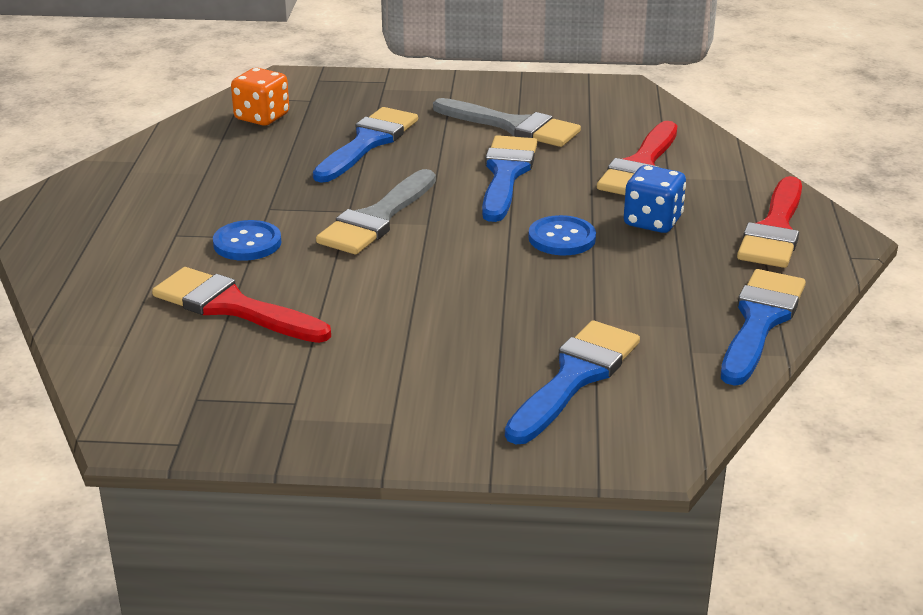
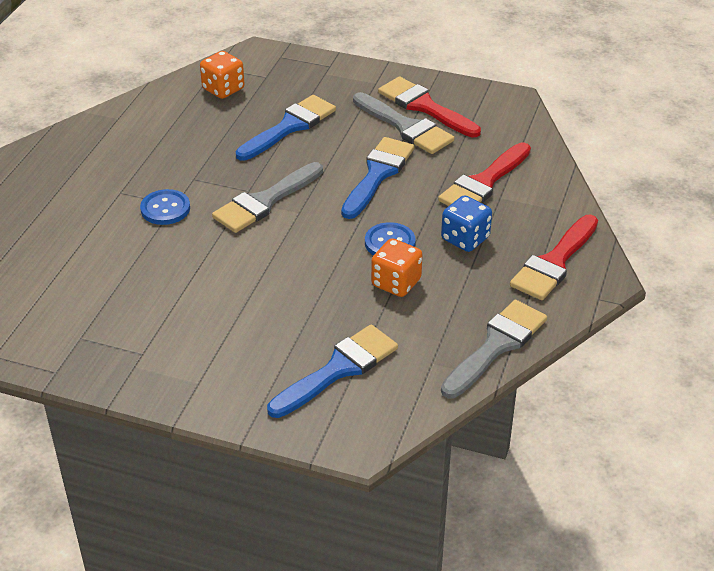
camera: 15 degrees right, 10 degrees up
red brush [152,267,331,343] -> red brush moved to [378,76,481,138]
blue brush [721,269,806,386] -> grey brush [441,300,547,398]
none -> orange dice [371,238,423,297]

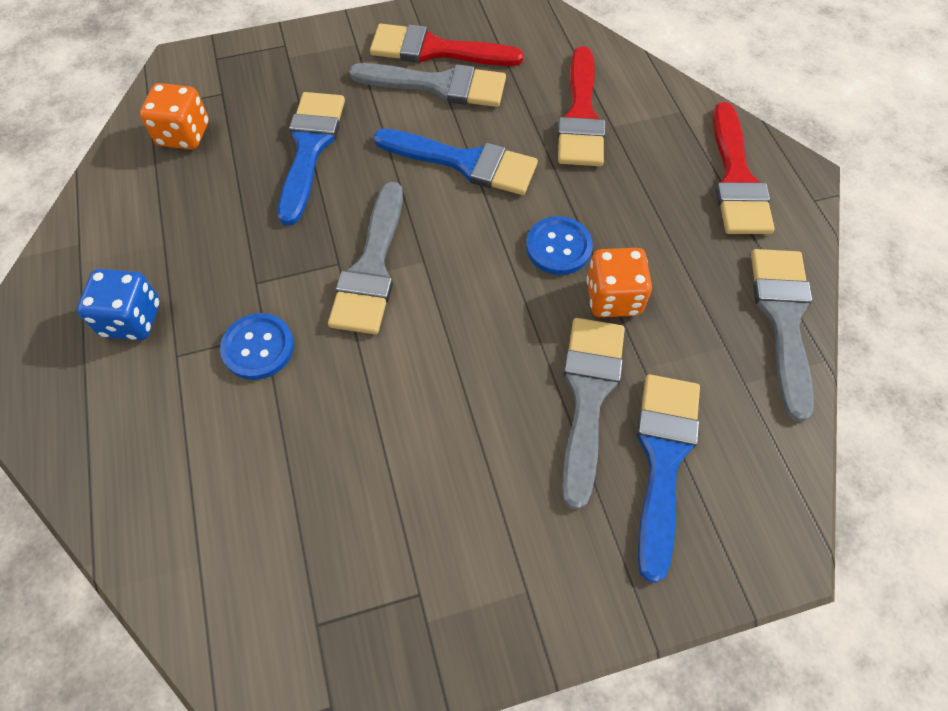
camera: 35 degrees left, 20 degrees up
blue brush [341,137,414,219] -> blue brush turned 120 degrees clockwise [374,129,538,195]
blue dice [441,195,492,252] -> blue dice moved to [77,269,160,340]
none -> grey brush [562,318,625,510]

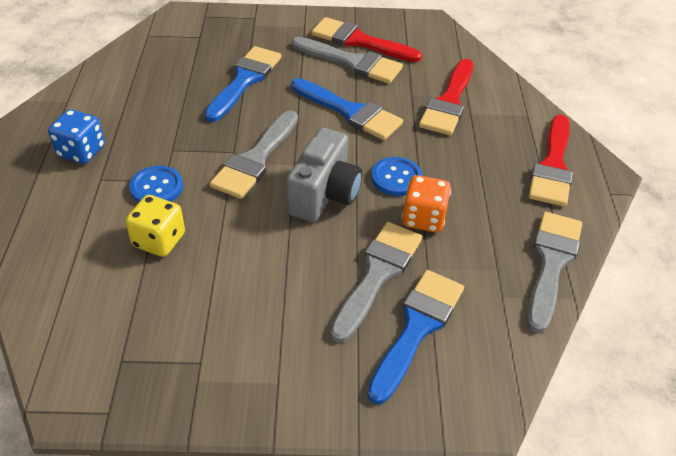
camera: 15 degrees right, 15 degrees down
orange dice [140,83,209,150] -> none
none -> yellow dice [125,195,185,257]
none -> grey camera [286,128,362,222]

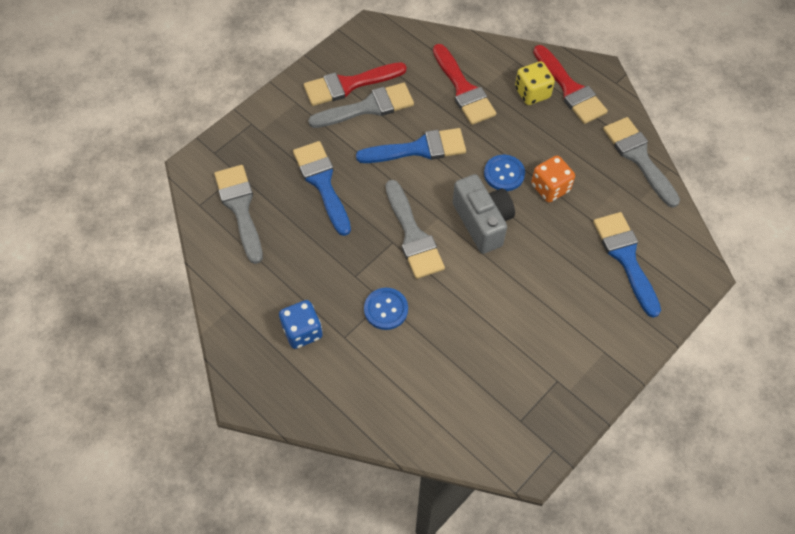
camera: 45 degrees left, 15 degrees up
yellow dice [125,195,185,257] -> yellow dice moved to [515,61,555,105]
grey brush [330,222,422,343] -> grey brush moved to [214,165,263,264]

